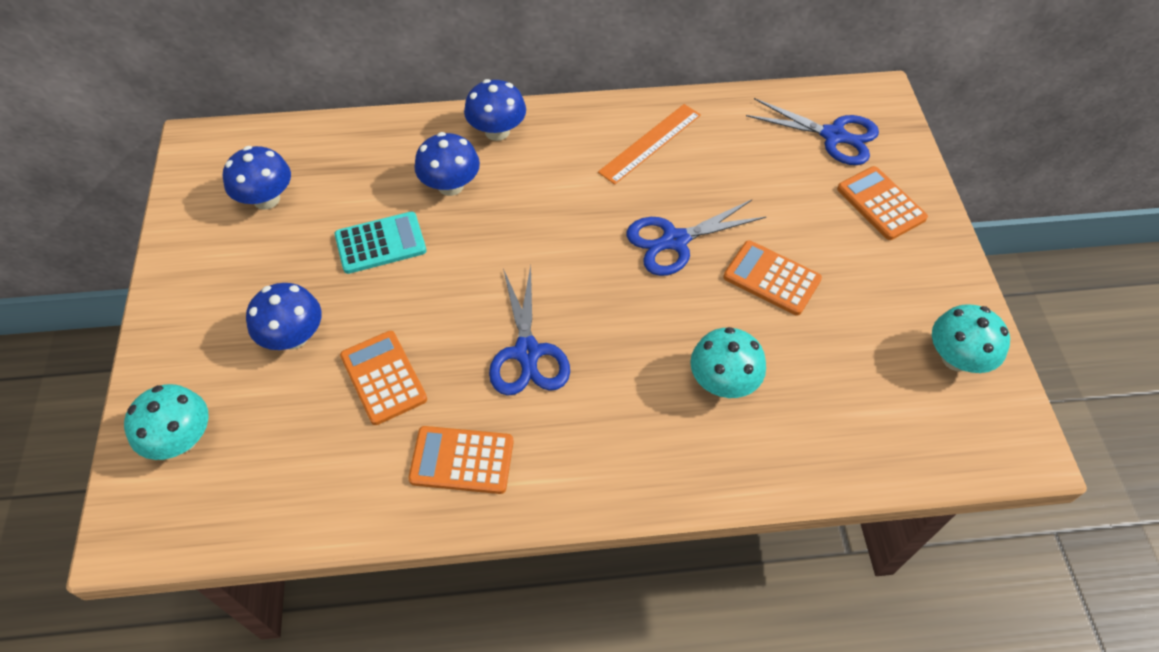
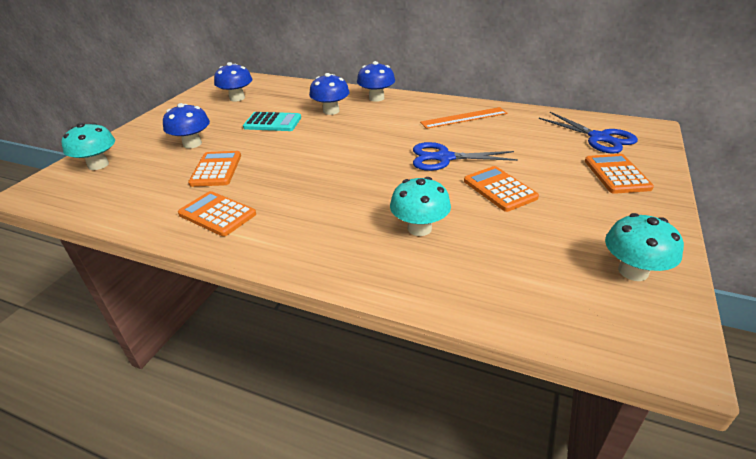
camera: 30 degrees right, 20 degrees down
blue scissors [489,266,570,396] -> none

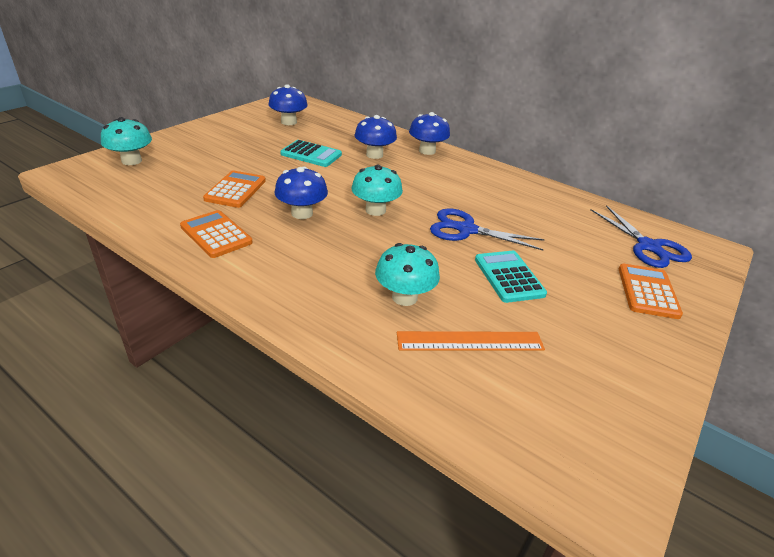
camera: 10 degrees right, 0 degrees up
blue mushroom [163,103,210,149] -> blue mushroom moved to [274,167,328,219]
orange ruler [420,107,507,129] -> orange ruler moved to [397,331,545,350]
orange calculator [464,166,539,212] -> turquoise calculator [475,251,547,303]
turquoise mushroom [605,213,684,281] -> turquoise mushroom moved to [351,164,403,216]

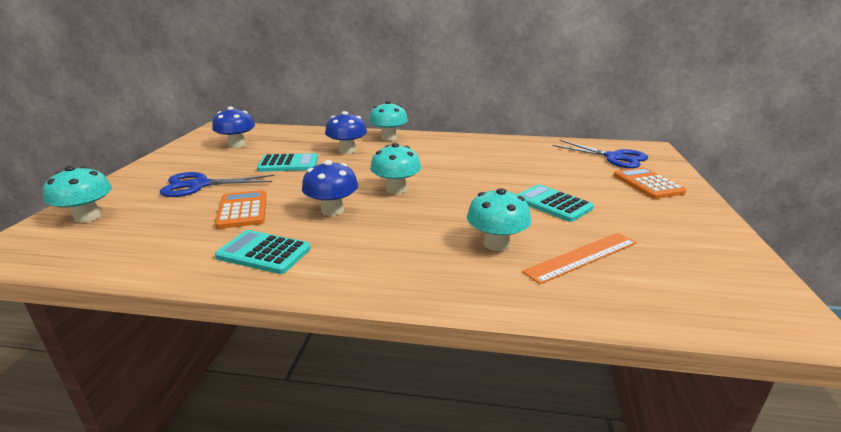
camera: 25 degrees left, 10 degrees down
orange calculator [180,210,253,258] -> turquoise calculator [215,230,311,274]
blue mushroom [409,112,450,155] -> turquoise mushroom [369,101,408,141]
blue scissors [430,208,545,250] -> blue scissors moved to [160,172,274,197]

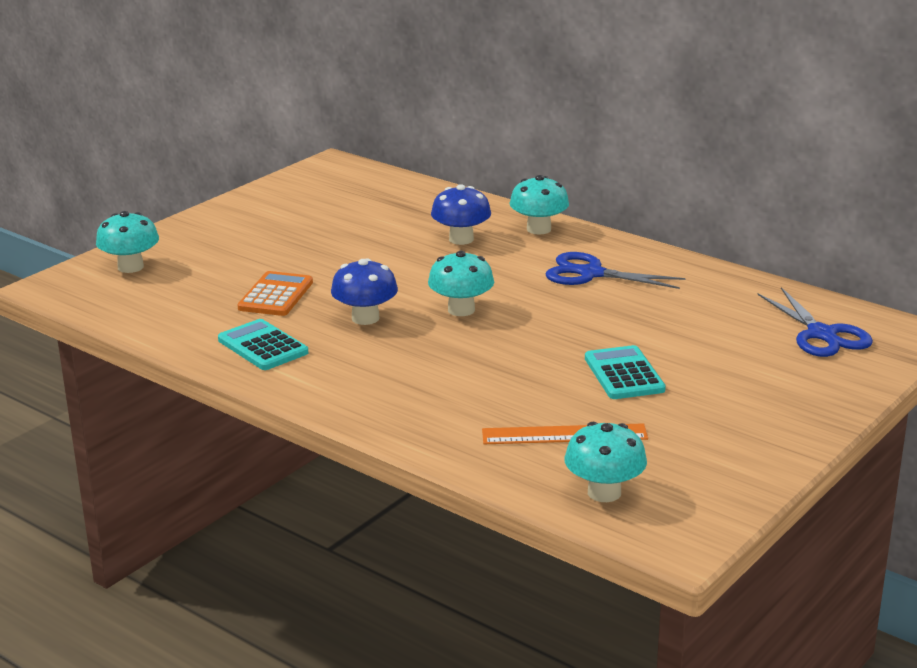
camera: 30 degrees right, 0 degrees up
blue scissors [160,172,274,197] -> blue scissors moved to [546,252,685,289]
blue mushroom [212,106,255,148] -> none
turquoise calculator [257,153,318,172] -> none
turquoise mushroom [467,188,531,251] -> turquoise mushroom moved to [565,422,647,502]
orange calculator [614,167,686,199] -> none

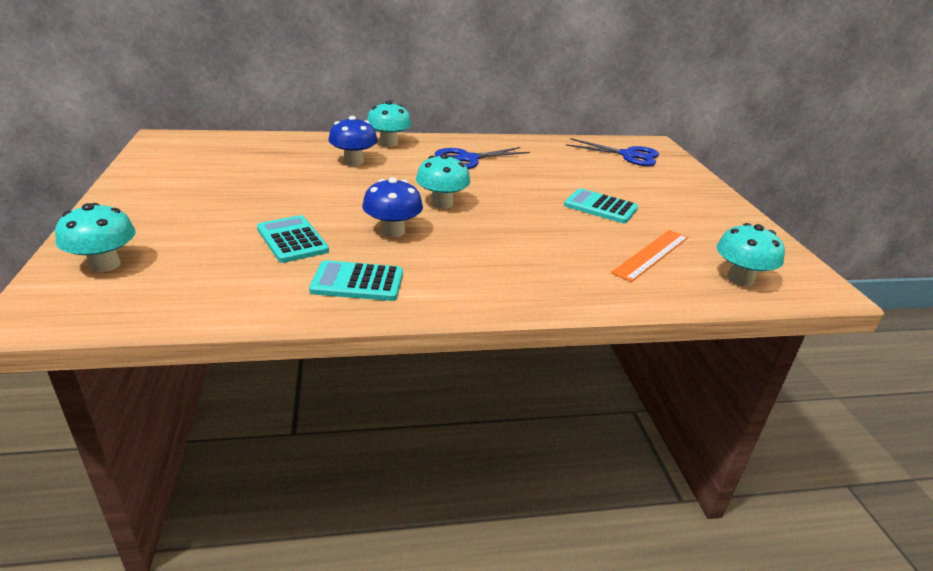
camera: 50 degrees left, 5 degrees up
orange calculator [237,271,313,316] -> turquoise calculator [257,215,329,263]

